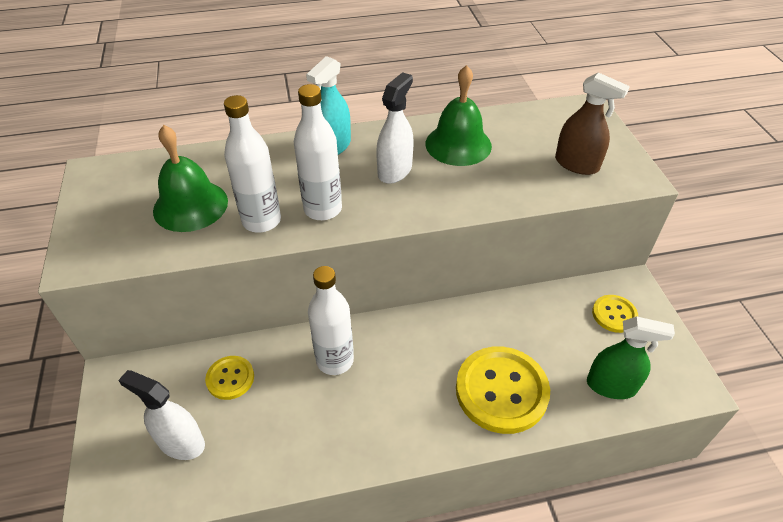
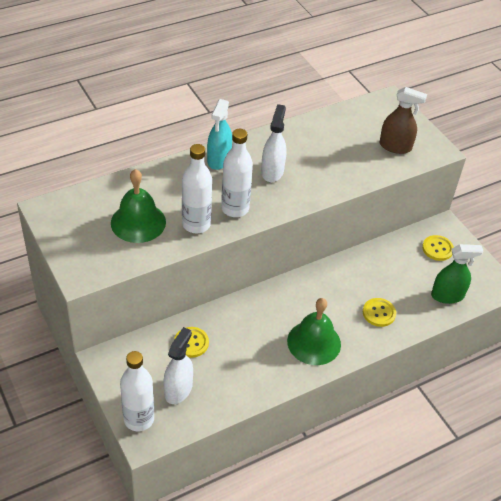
camera: 20 degrees left, 0 degrees up
white spray bottle [118,370,205,460] -> white spray bottle turned 105 degrees clockwise [163,327,193,404]
white bottle [308,266,354,375] -> white bottle moved to [120,351,154,431]
green bell [425,65,492,166] -> green bell moved to [287,298,341,365]
yellow button [456,346,550,434] -> yellow button [363,298,396,327], size x0.52

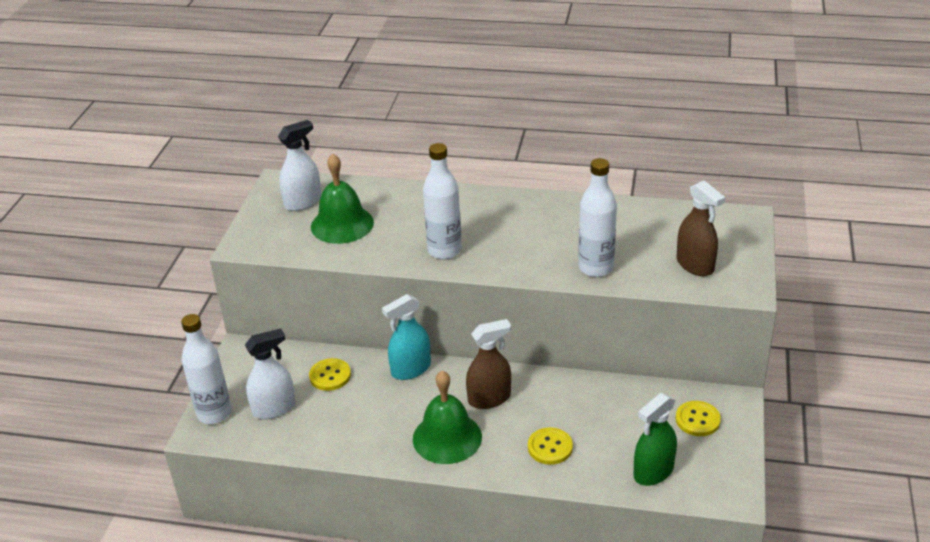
camera: 45 degrees right, 10 degrees down
white bottle [182,144,212,233] -> white bottle moved to [578,158,617,277]
turquoise spray bottle [207,99,232,170] -> turquoise spray bottle moved to [382,294,431,380]
white spray bottle [261,104,286,182] -> white spray bottle moved to [278,120,321,211]
green spray bottle [431,244,483,304] -> green spray bottle turned 105 degrees clockwise [634,393,677,486]
none -> brown spray bottle [466,319,511,409]

